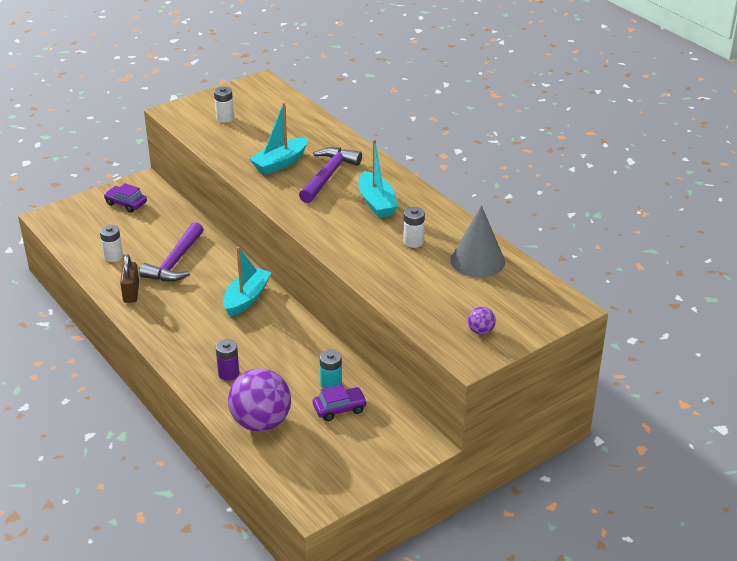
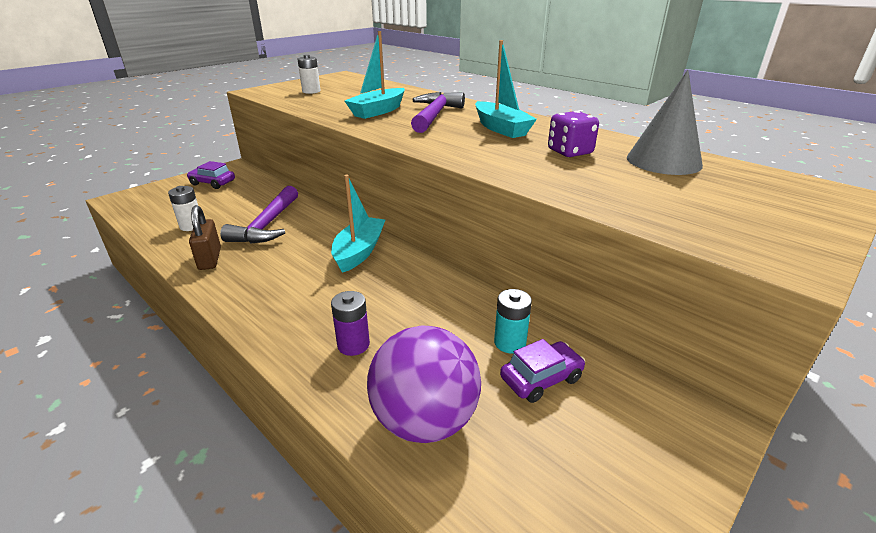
camera: 10 degrees left, 5 degrees down
white battery [403,207,425,248] -> purple dice [548,111,599,157]
purple ball [468,307,496,335] -> none

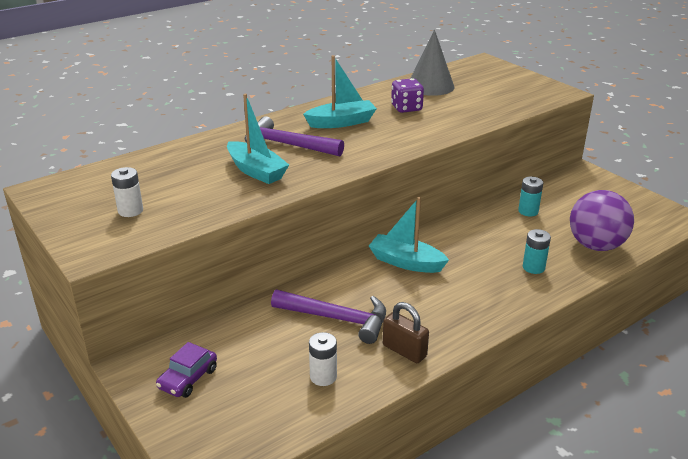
camera: 80 degrees left, 0 degrees up
brown padlock [189,205,221,270] -> brown padlock turned 45 degrees clockwise [383,302,429,363]
purple battery [331,291,370,356] -> turquoise battery [523,229,551,274]
purple car [500,339,585,403] -> none

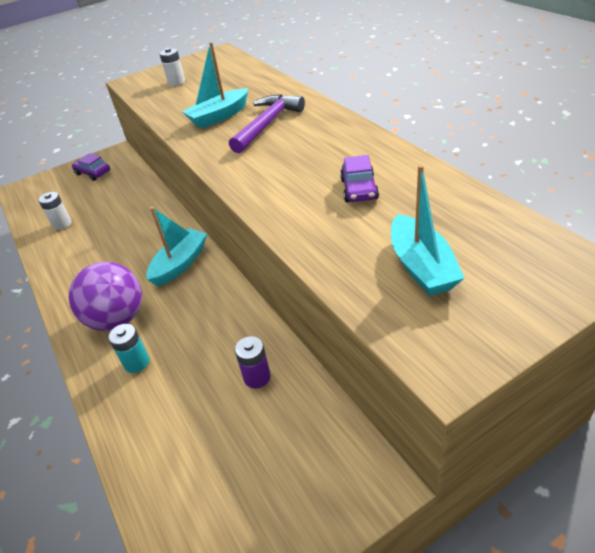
camera: 100 degrees right, 10 degrees up
purple hammer [271,290,386,344] -> none
turquoise boat [303,55,377,128] -> turquoise boat moved to [391,165,464,296]
brown padlock [383,302,429,363] -> none
purple dice [391,78,424,113] -> purple car [340,155,379,202]
grey cone [410,29,455,96] -> none
turquoise battery [518,177,543,216] -> purple battery [235,336,271,389]
purple ball [570,190,634,251] -> purple ball moved to [69,262,142,331]

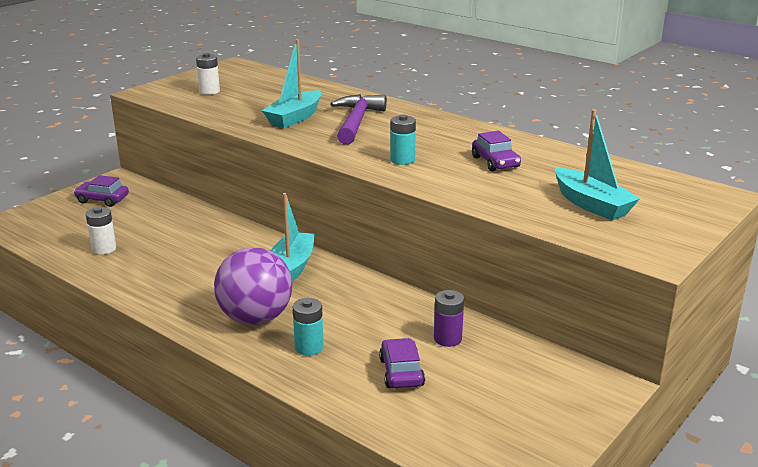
camera: 25 degrees left, 15 degrees down
none -> purple car [379,338,425,388]
none -> turquoise battery [390,115,416,165]

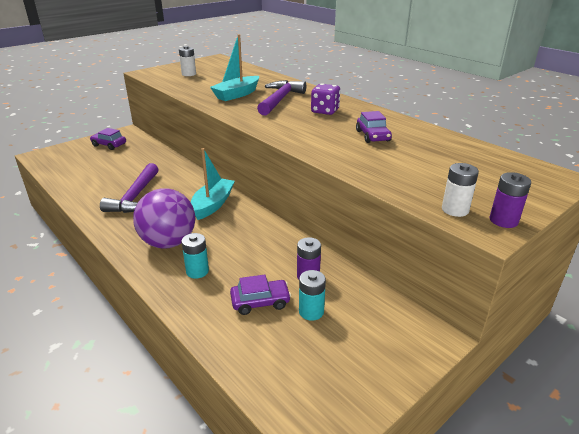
camera: 10 degrees right, 5 degrees up
white battery [86,207,116,255] -> white battery moved to [442,163,479,217]
purple car [379,338,425,388] -> purple car turned 75 degrees clockwise [230,275,291,315]
turquoise battery [390,115,416,165] -> turquoise battery moved to [299,270,326,321]
turquoise boat [555,109,640,220] -> none
none -> purple hammer [100,163,159,213]
none -> purple dice [311,83,341,115]
none -> purple battery [490,172,531,228]

